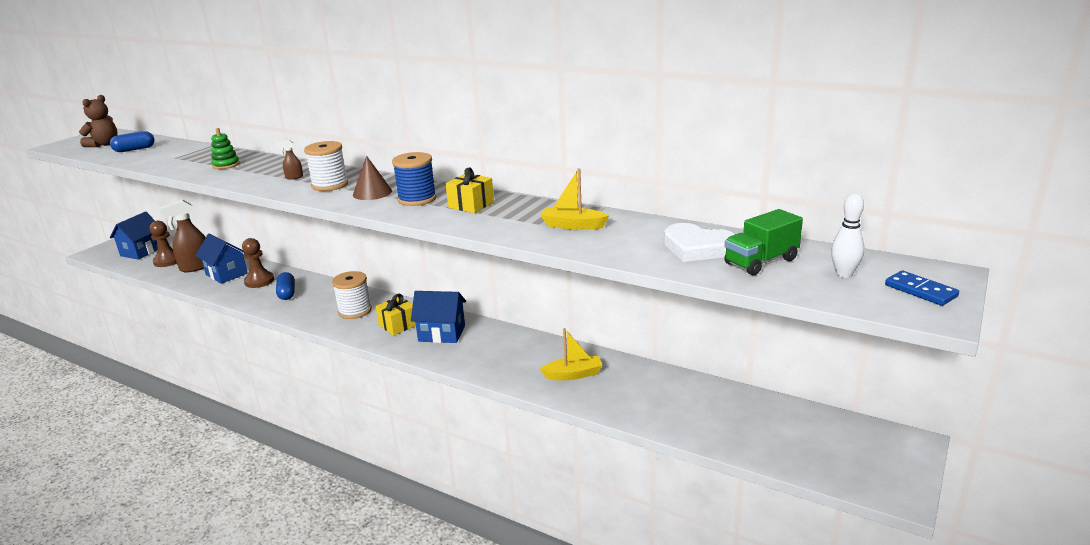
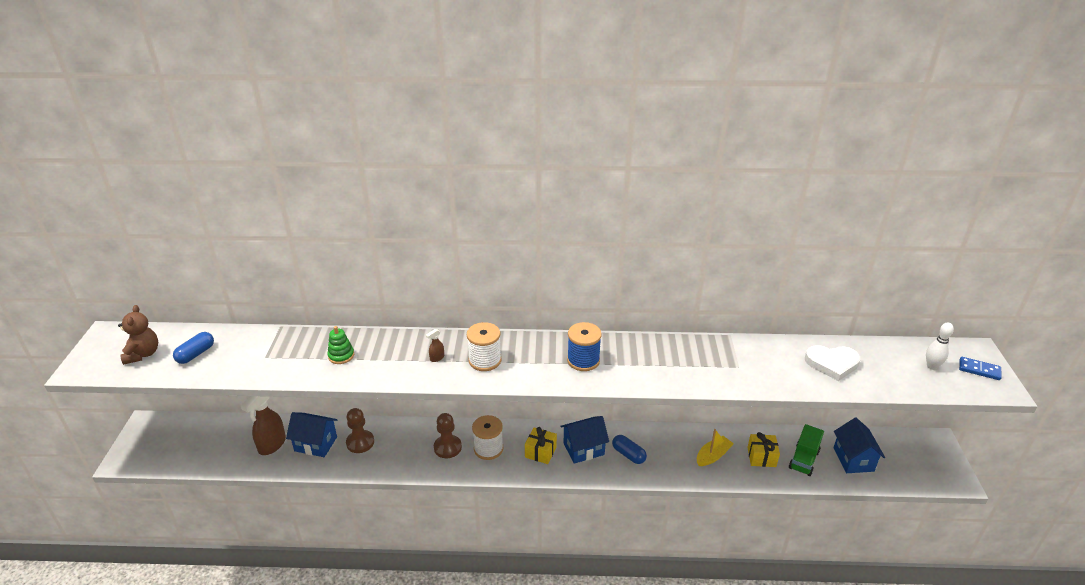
camera: 30 degrees left, 10 degrees up
blue house [110,212,158,260] -> blue house moved to [834,418,885,473]
brown pawn [149,221,177,267] -> brown pawn moved to [434,413,462,458]
blue capsule [276,272,295,300] -> blue capsule moved to [612,435,647,464]
brown cone [353,156,392,200] -> none
yellow gift [446,167,494,213] -> yellow gift moved to [747,432,780,467]
yellow boat [540,168,609,230] -> none
green truck [724,209,803,275] -> green truck moved to [789,424,824,476]

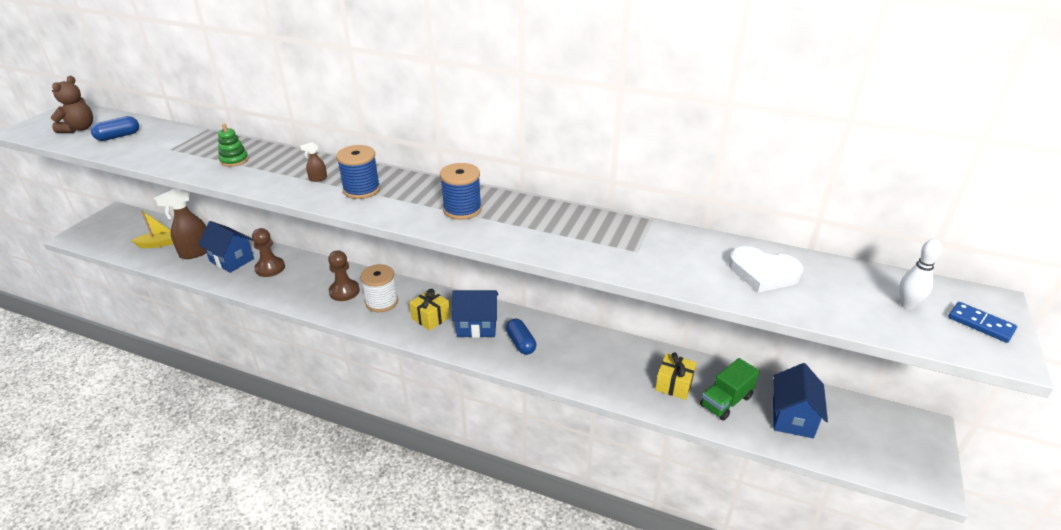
camera: 20 degrees right, 0 degrees up
white spool [467,322,502,371] -> blue spool [336,145,380,199]
yellow boat [697,429,734,466] -> yellow boat moved to [131,210,173,248]

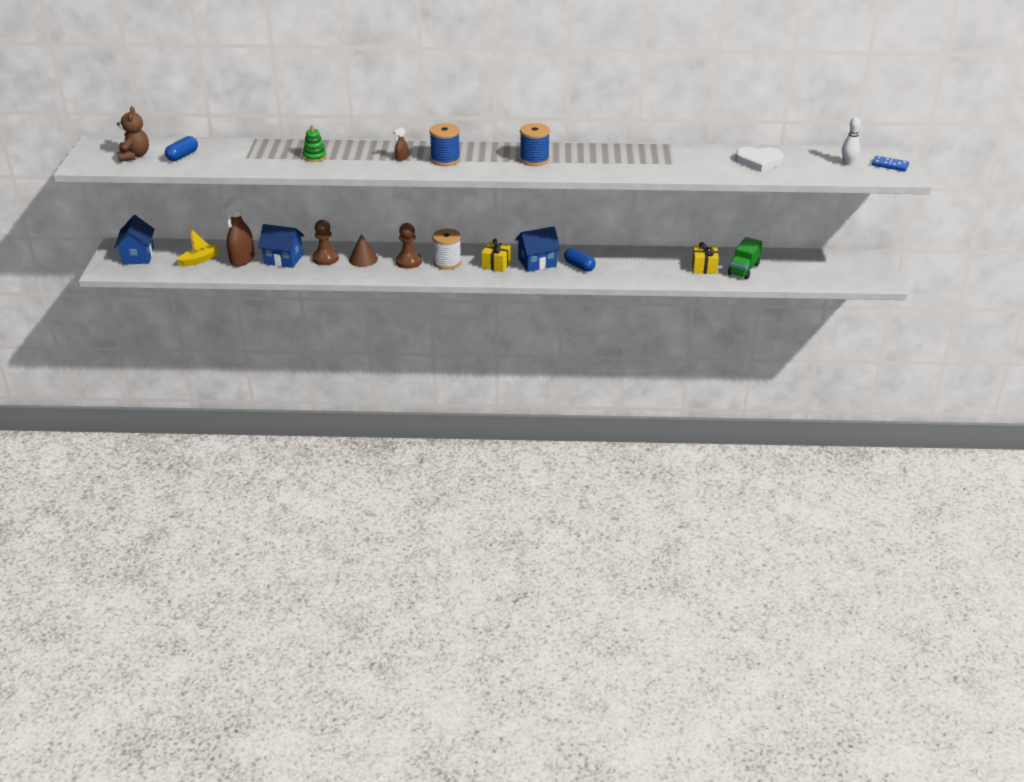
camera: 20 degrees left, 0 degrees up
blue house [773,363,828,438] -> blue house moved to [114,215,155,265]
none -> brown cone [349,234,378,267]

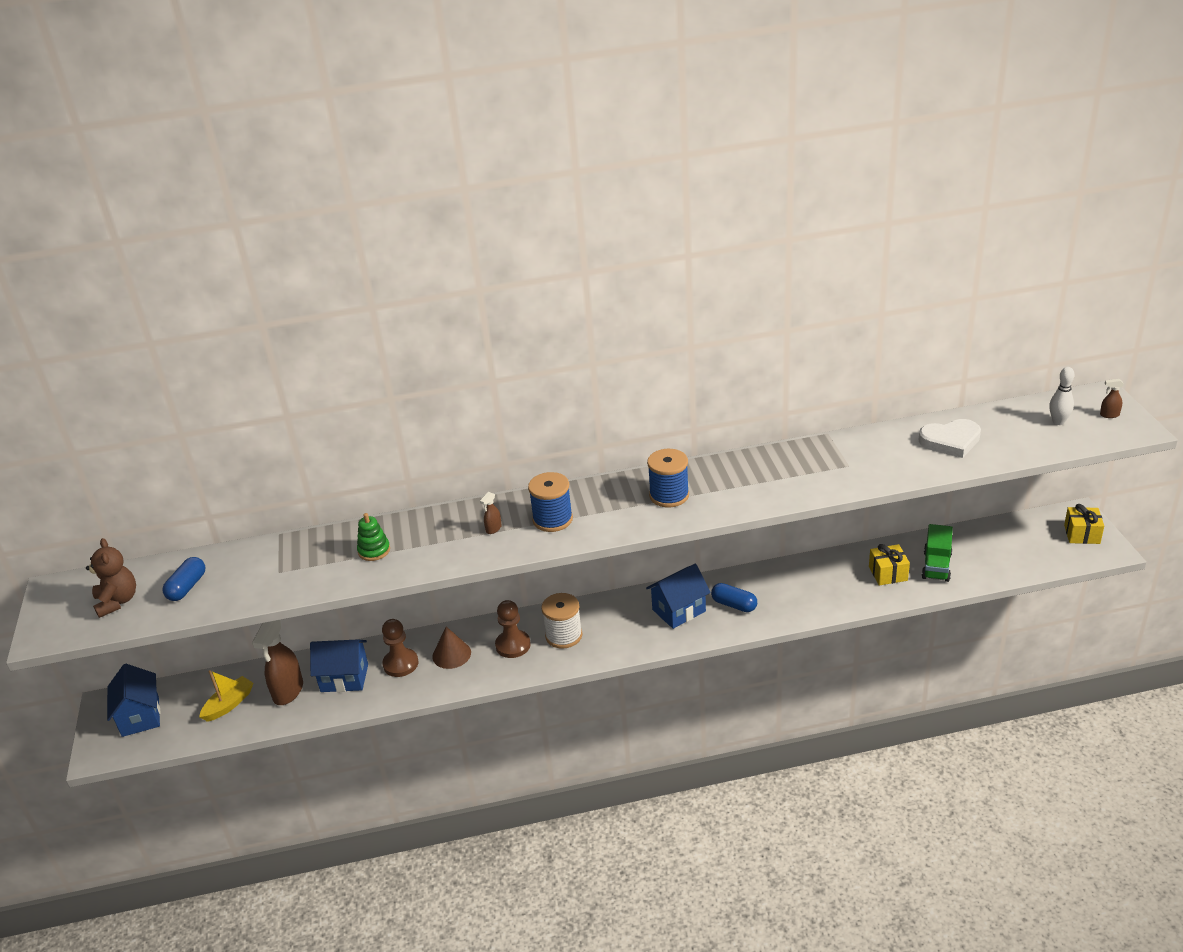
camera: 10 degrees left, 0 degrees up
yellow gift [481,239,512,272] -> yellow gift moved to [1064,504,1104,544]
blue domino [872,156,909,172] -> brown spray bottle [1100,379,1124,418]

